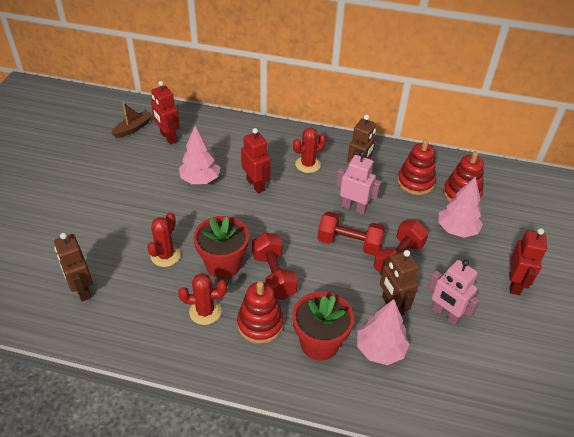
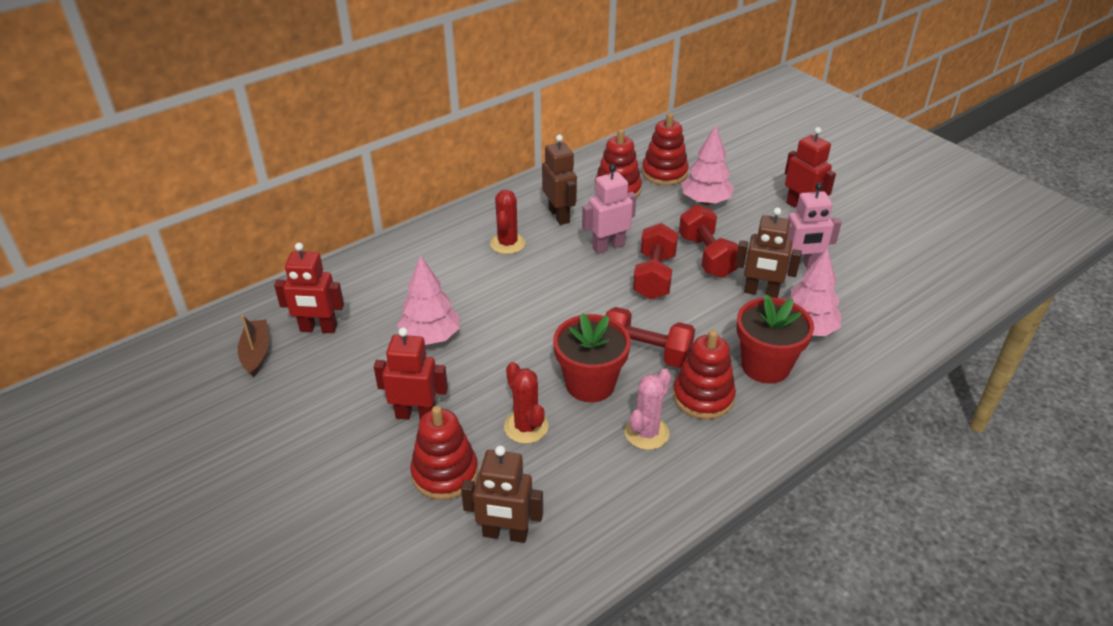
camera: 50 degrees left, 5 degrees down
red cactus [178,273,227,325] -> pink cactus [625,369,671,450]
red robot [241,128,270,193] -> red robot moved to [374,327,448,420]
red dumbbell [318,211,385,256] -> red dumbbell turned 45 degrees counterclockwise [633,223,678,299]
none -> red stacking toy [410,406,478,500]

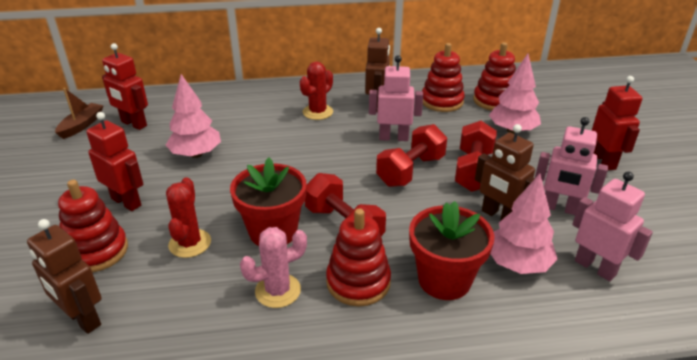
camera: 30 degrees right, 5 degrees down
none -> pink robot [572,172,653,281]

